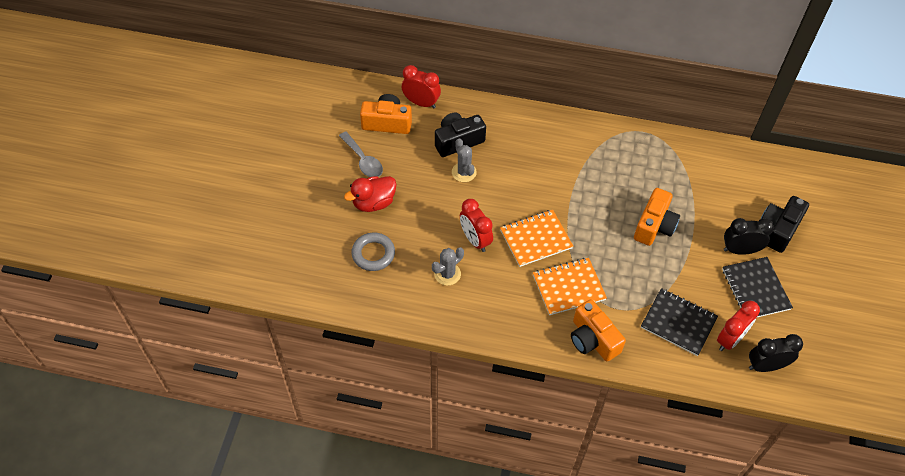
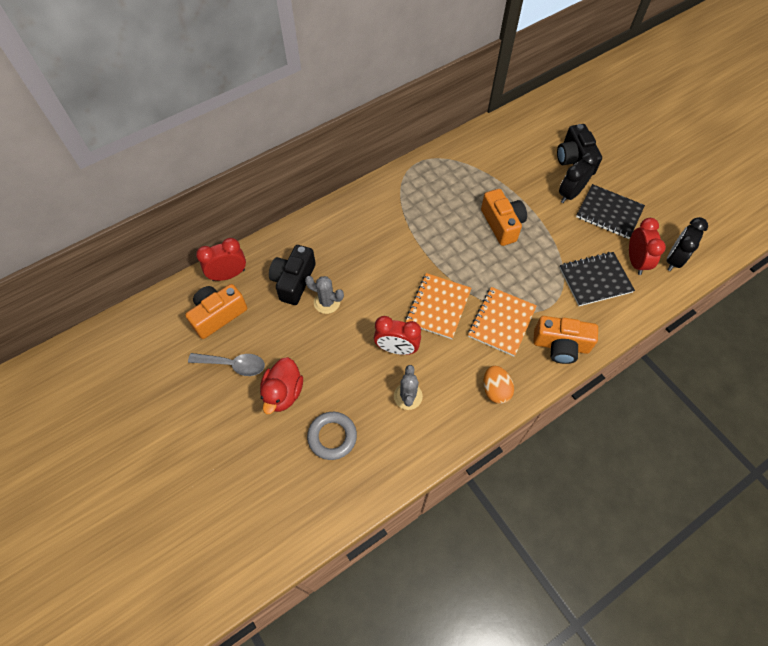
camera: 45 degrees left, 5 degrees up
none -> orange egg [483,365,514,404]

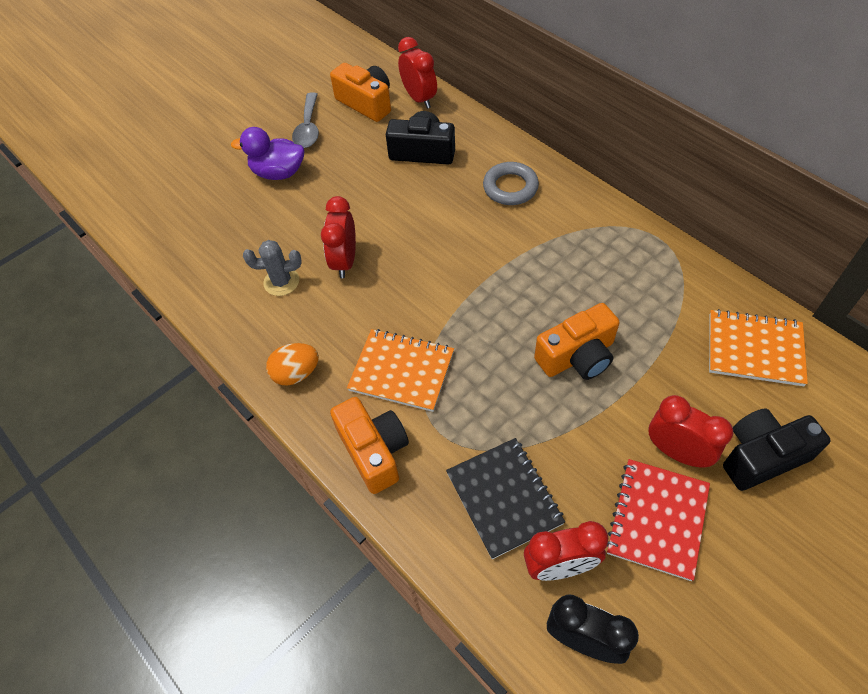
camera: 85 degrees right, 5 degrees down
red duck [260,357,303,414] -> purple duck [231,127,304,180]
grey cactus [305,276,344,314] -> none
grey ring [307,412,357,460] -> grey ring moved to [483,162,539,205]
orange notebook [406,273,471,339] -> orange notebook moved to [709,309,808,386]
orange camera [533,316,598,364] -> orange camera turned 150 degrees clockwise [330,397,409,494]
black clock [559,152,598,203] -> red clock [648,395,733,467]
black notebook [576,184,645,239] -> red notebook [607,459,710,581]

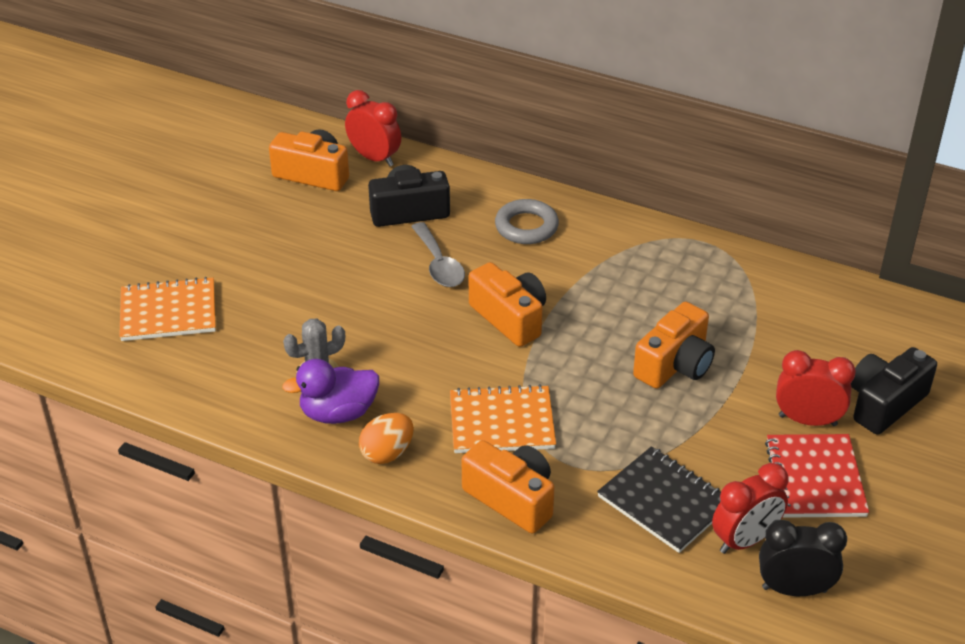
camera: 25 degrees left, 15 degrees down
purple duck [231,127,304,180] -> purple duck moved to [282,359,379,424]
grey spoon [292,92,319,148] -> grey spoon moved to [411,222,465,287]
red clock [321,196,356,278] -> none
orange notebook [709,309,808,386] -> orange notebook moved to [119,277,216,341]
none -> orange camera [469,262,546,347]

